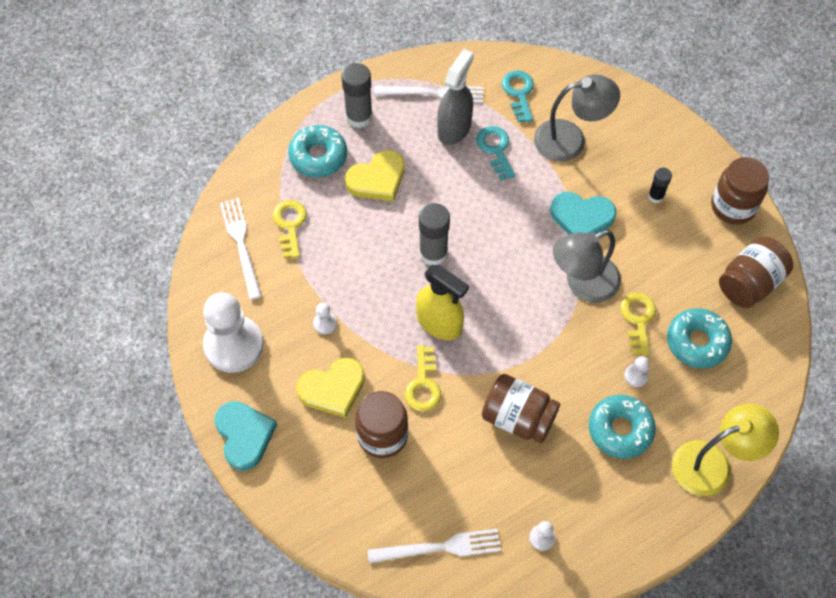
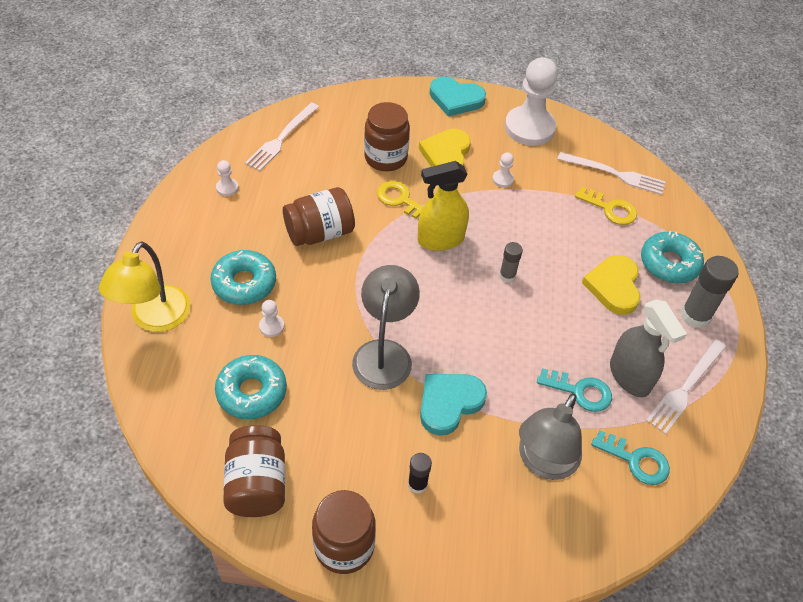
camera: 125 degrees right, 10 degrees down
grey glue stick [419,203,450,266] -> grey glue stick [499,242,523,282], size x0.57
yellow key [620,293,656,356] -> none

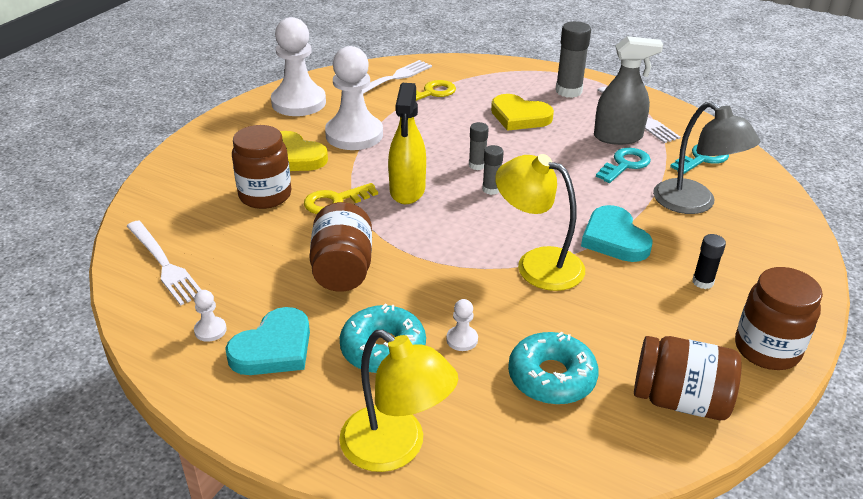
camera: 65 degrees left, 15 degrees down
grey lamp [352,265,420,390] -> yellow lamp [495,154,585,291]
turquoise heart [429,77,486,117] -> turquoise heart moved to [225,307,310,375]
white pawn [492,152,514,188] -> white pawn [325,46,383,150], size x2.48
turquoise donut [641,231,704,283] -> none
none -> grey glue stick [482,145,504,195]

